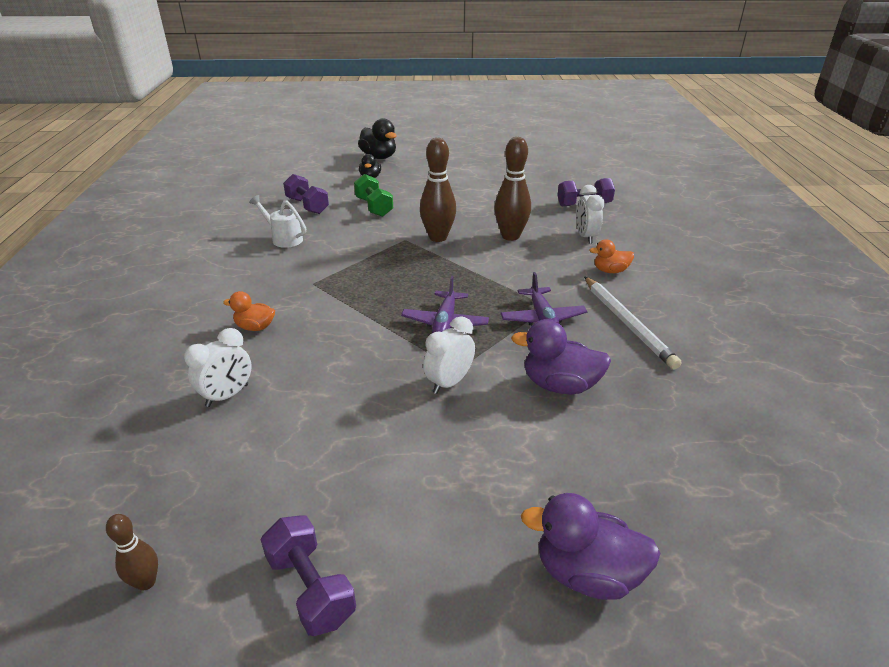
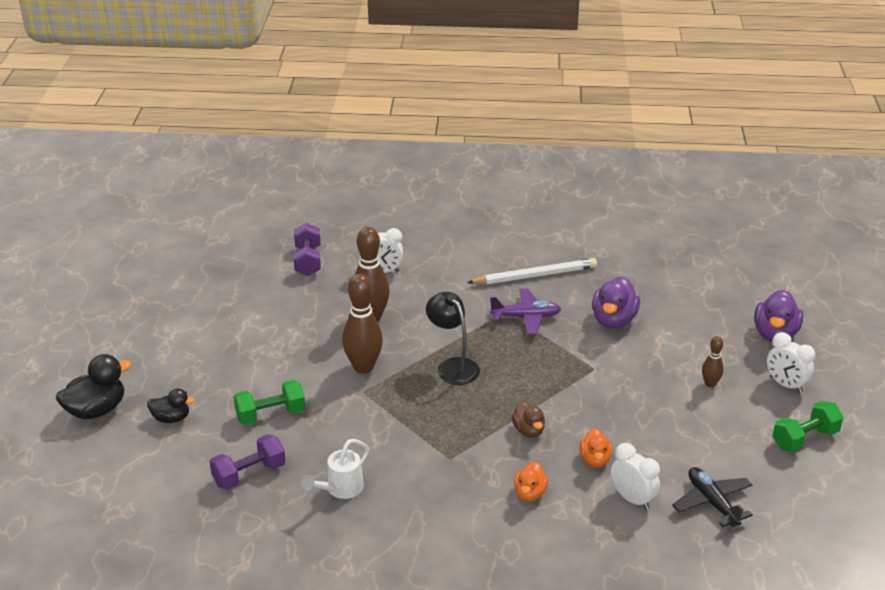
camera: 85 degrees left, 0 degrees up
brown bowling pin [106,514,158,591] -> brown bowling pin moved to [702,336,724,388]
purple dumbbell [261,515,356,636] -> green dumbbell [773,401,843,452]
purple plane [401,276,489,333] -> none
white clock [423,316,475,394] -> white clock moved to [767,332,815,393]
orange duck [589,239,634,273] -> orange duck moved to [580,428,612,468]
none -> black lamp [426,292,480,385]
none -> brown duck [512,401,545,438]
none -> black plane [672,467,753,527]

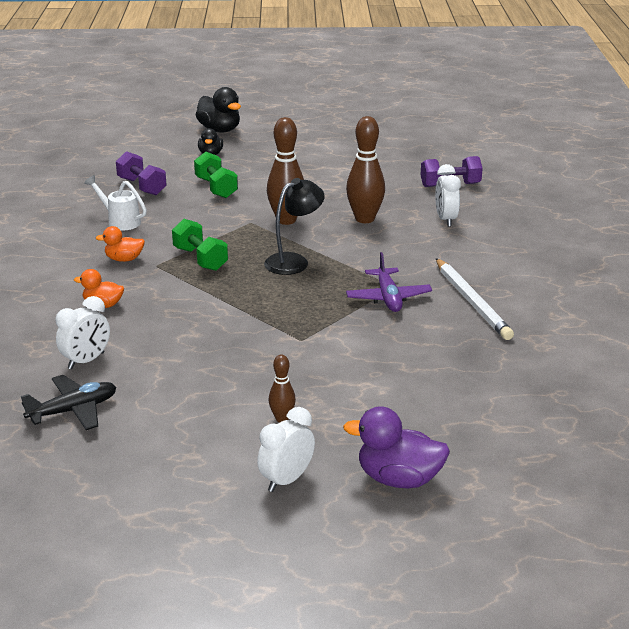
camera: 85 degrees right, 5 degrees down
brown duck [512,401,545,438] -> none
orange duck [580,428,612,468] -> orange duck moved to [96,226,145,262]
purple duck [592,276,640,329] -> none
green dumbbell [773,401,843,452] -> green dumbbell moved to [172,219,228,271]

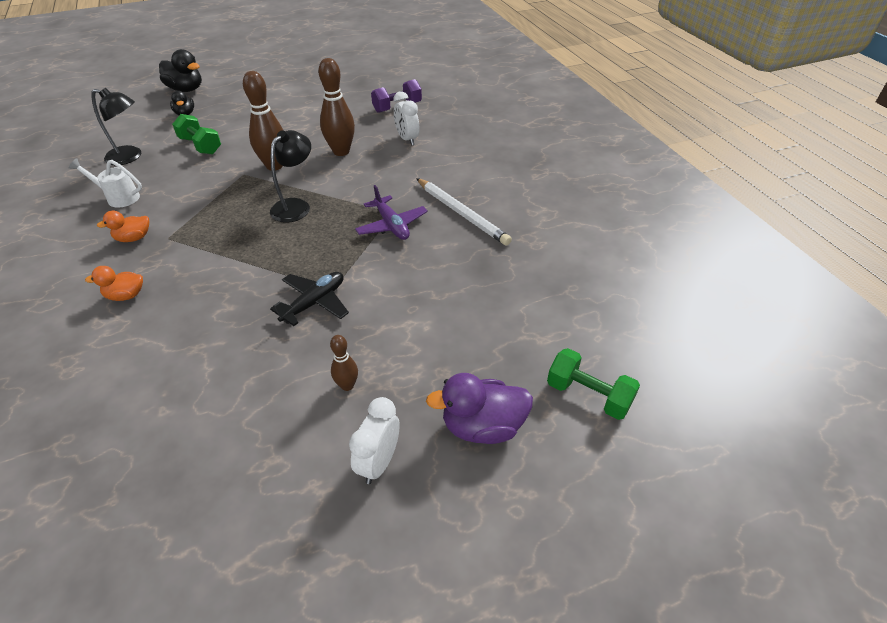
camera: 20 degrees left, 15 degrees up
black plane [21,375,116,430] -> black plane moved to [270,272,349,326]
white clock [56,296,110,369] -> none
purple dumbbell [116,151,167,195] -> black lamp [91,88,141,165]
green dumbbell [172,219,228,271] -> green dumbbell moved to [547,348,640,420]

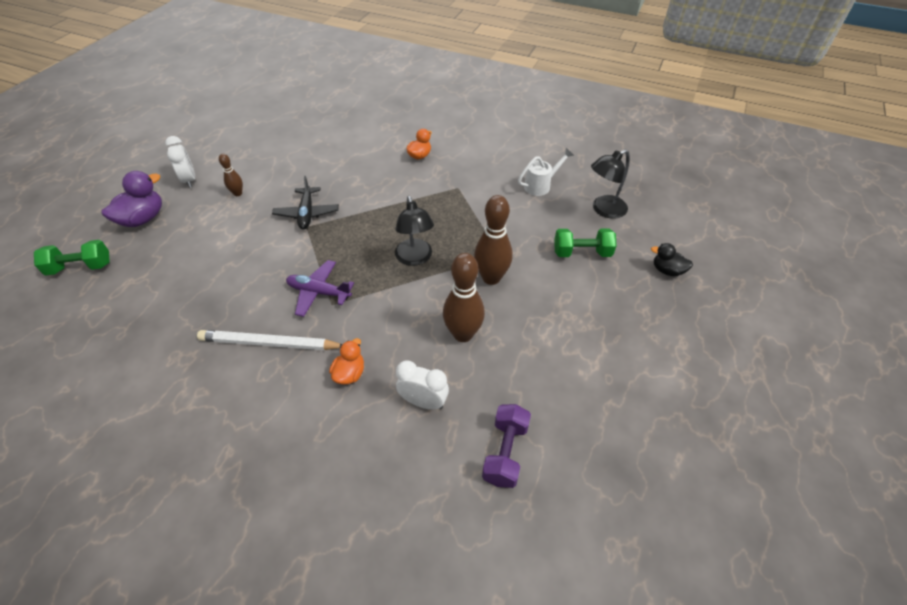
camera: 135 degrees right, 5 degrees up
orange duck [97,210,149,242] -> orange duck moved to [329,338,364,384]
black duck [159,49,202,92] -> none

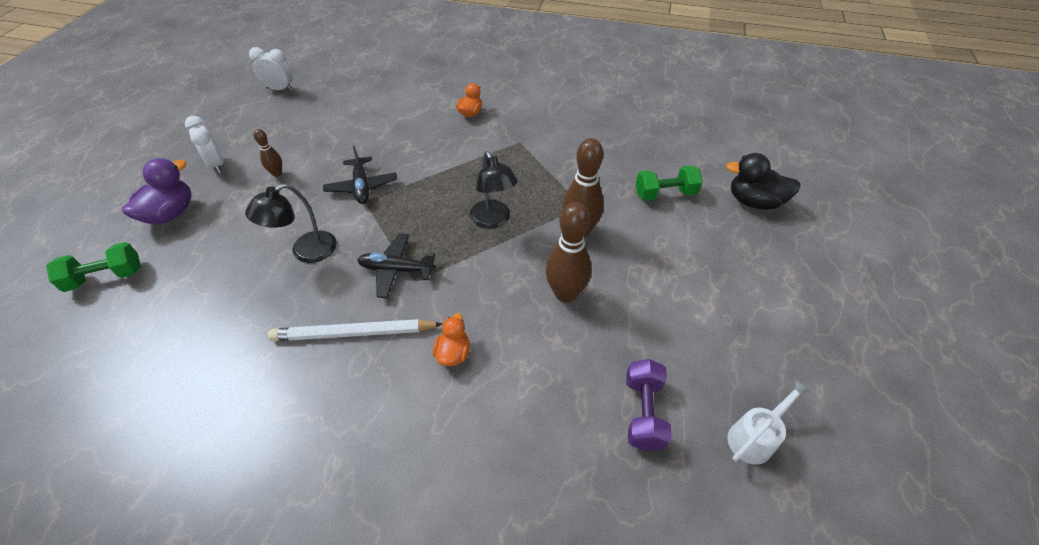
camera: 10 degrees left, 0 degrees up
purple plane [286,260,354,317] -> black plane [358,233,436,299]
white clock [396,360,449,410] -> white clock moved to [249,47,293,91]
white watering can [518,148,574,196] -> white watering can moved to [728,379,812,465]
black lamp [591,149,630,219] -> black lamp moved to [245,184,337,263]
black duck [651,243,693,276] -> black duck [726,153,801,210], size x1.65

